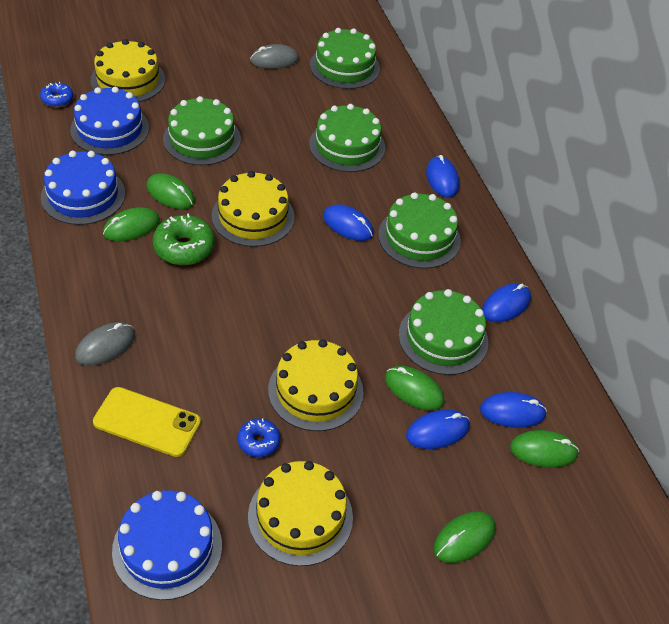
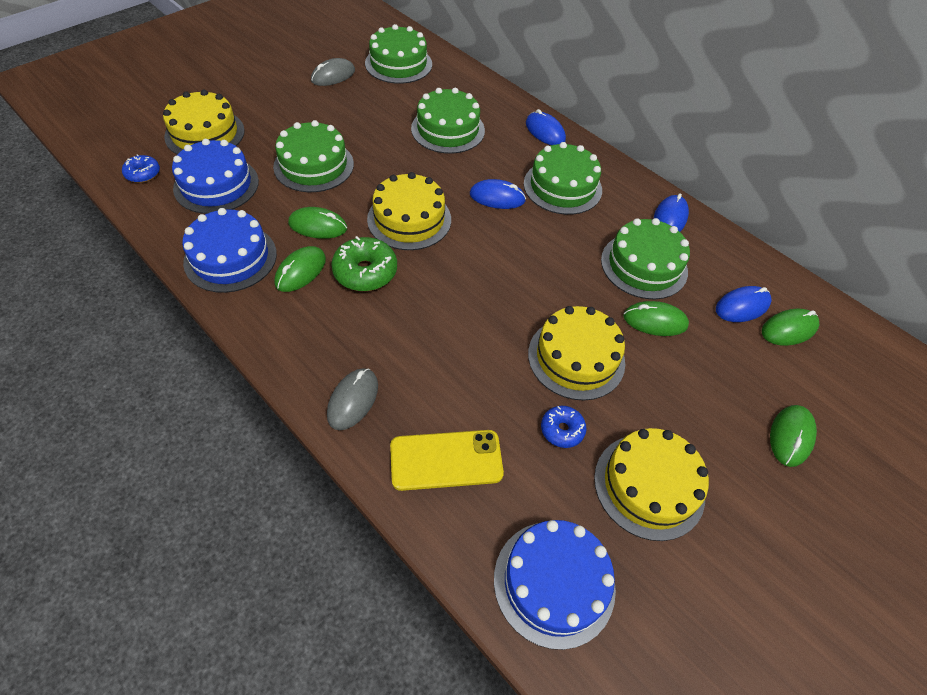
camera: 25 degrees left, 5 degrees up
blue mouse [406,409,470,449] -> none

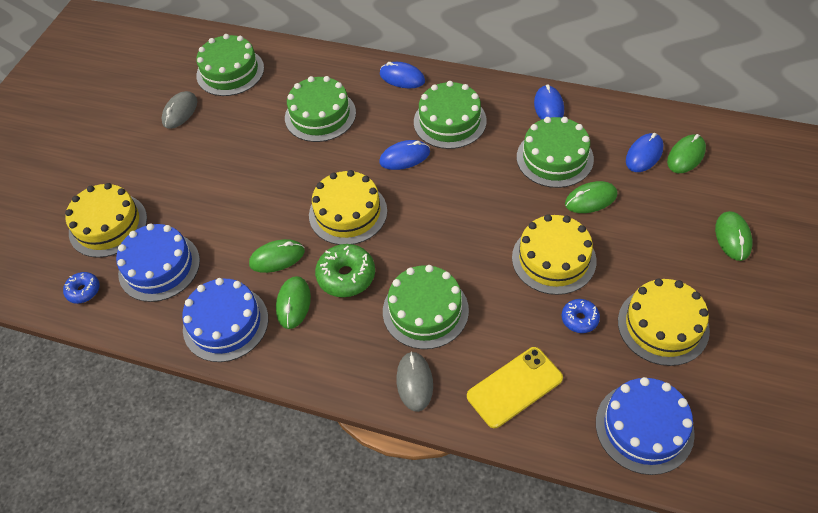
camera: 20 degrees left, 0 degrees up
green cake [273,120,354,192] -> green cake moved to [383,265,469,349]

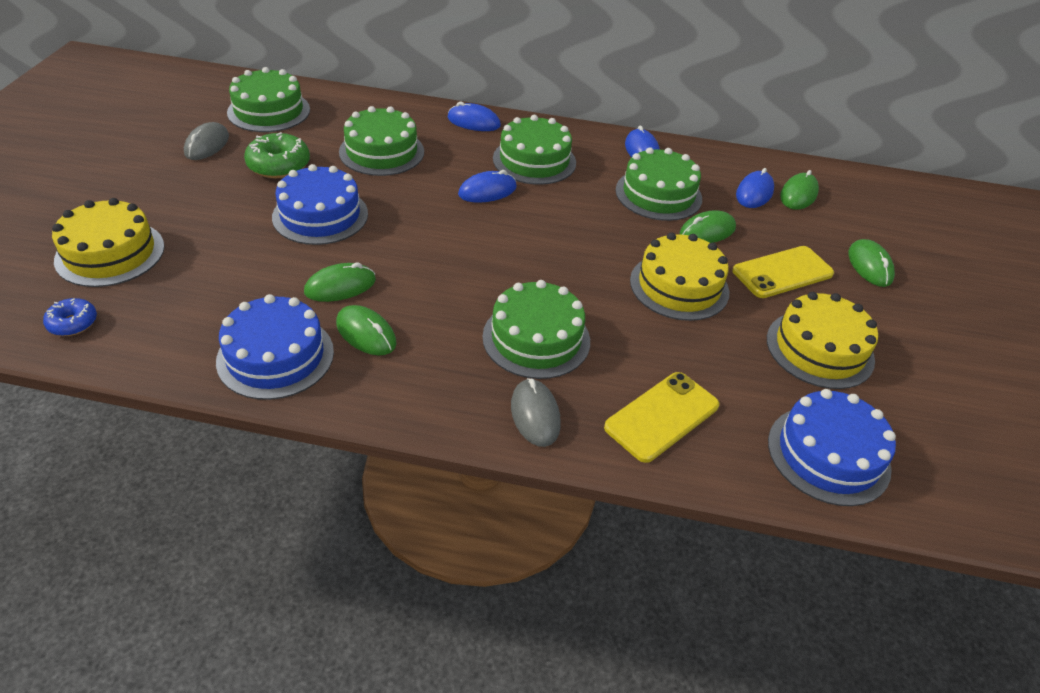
camera: 15 degrees left, 10 degrees down
blue cake [116,223,200,302] -> blue cake moved to [272,164,368,245]
green mouse [276,276,311,329] -> green mouse turned 45 degrees counterclockwise [336,305,396,355]
yellow cake [309,170,387,245] -> none
green donut [315,244,375,297] -> green donut moved to [244,132,310,178]
blue donut [562,299,600,333] -> none
none -> yellow phone [732,246,834,298]

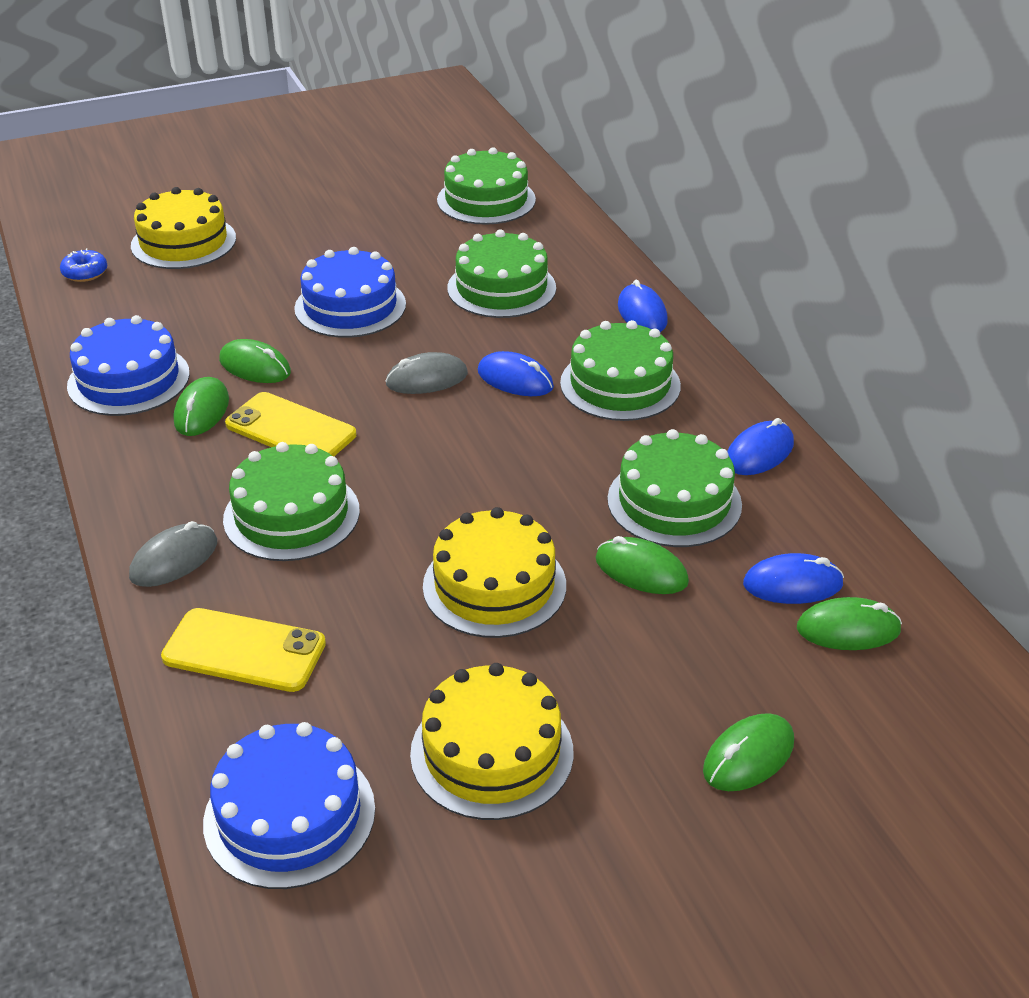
camera: 60 degrees right, 5 degrees down
grey mouse [184,122,229,160] -> grey mouse moved to [385,352,468,394]
green donut [244,132,310,178] -> none
yellow phone [732,246,834,298] -> yellow phone moved to [225,392,356,456]

